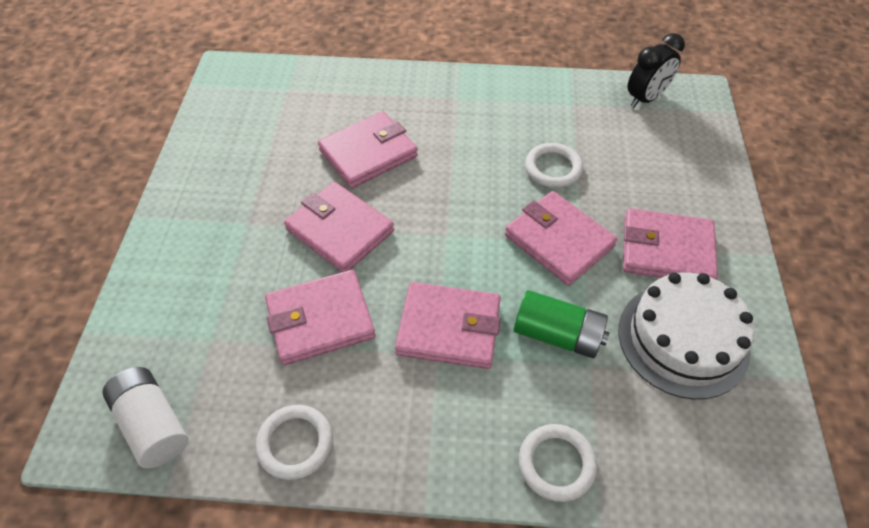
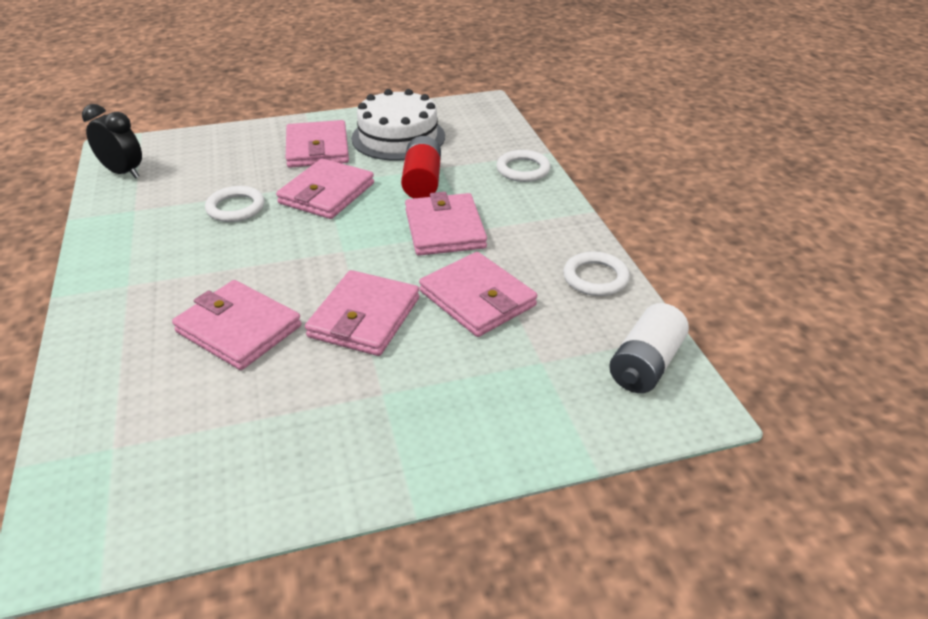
camera: 110 degrees left, 15 degrees down
green battery [514,290,610,358] -> red battery [401,136,441,198]

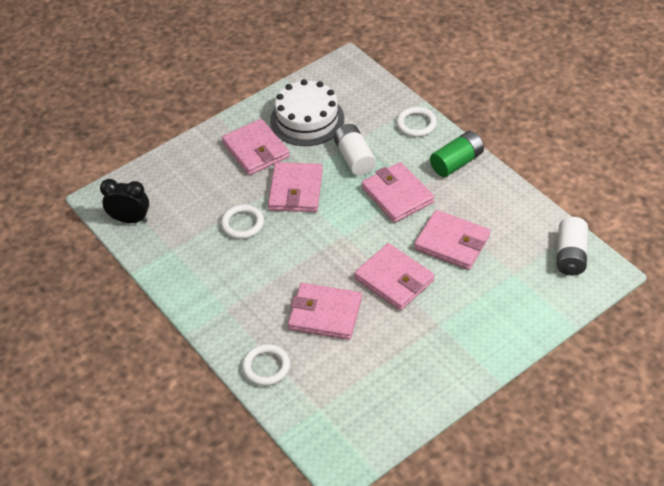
camera: 20 degrees left, 10 degrees up
pink wallet [305,270,419,356] -> pink wallet turned 45 degrees counterclockwise [354,243,435,310]
red battery [401,136,441,198] -> white battery [334,124,376,176]
white ring [563,252,630,296] -> white ring moved to [242,344,290,386]
none -> green battery [430,131,484,177]

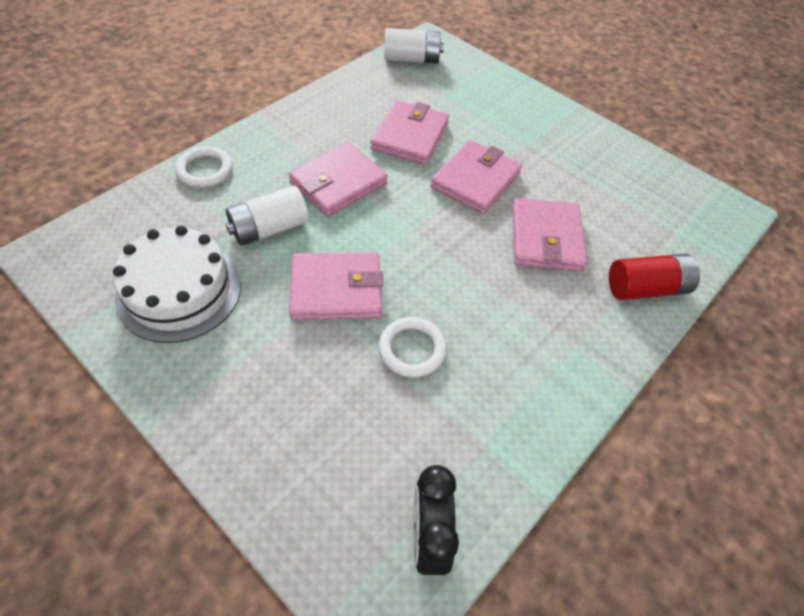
camera: 105 degrees left, 5 degrees up
pink wallet [222,119,290,175] -> none
white ring [242,344,290,386] -> red battery [609,254,700,300]
green battery [430,131,484,177] -> none

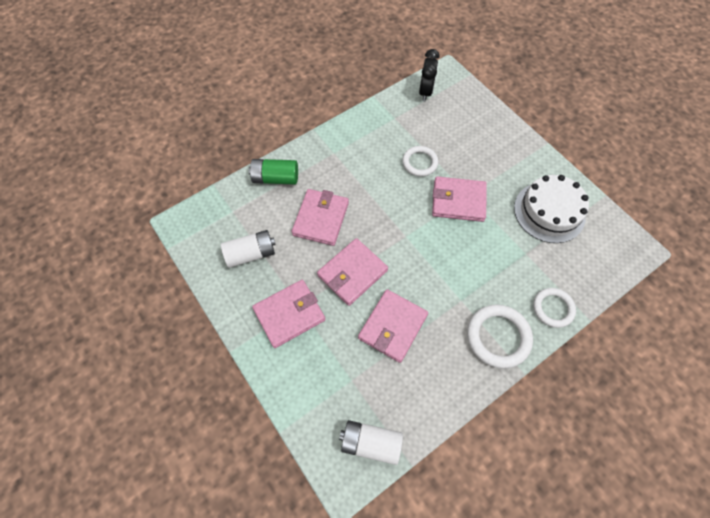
camera: 165 degrees left, 10 degrees up
white battery [226,186,309,246] -> white battery moved to [221,230,276,268]
pink wallet [288,142,388,217] -> pink wallet moved to [252,280,326,348]
red battery [609,254,700,300] -> green battery [249,159,298,185]
none -> white ring [467,305,533,369]

